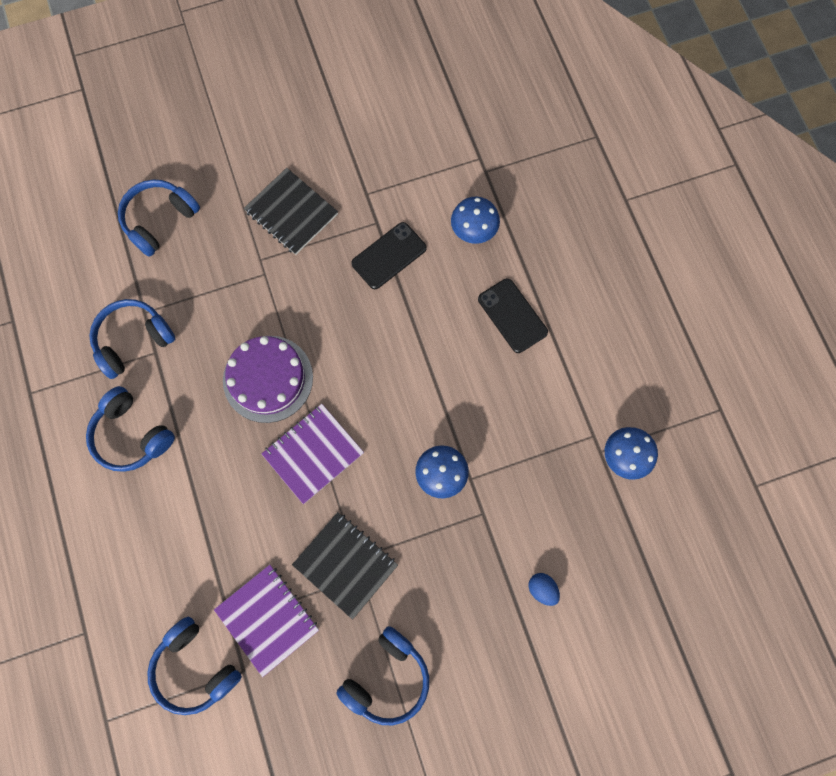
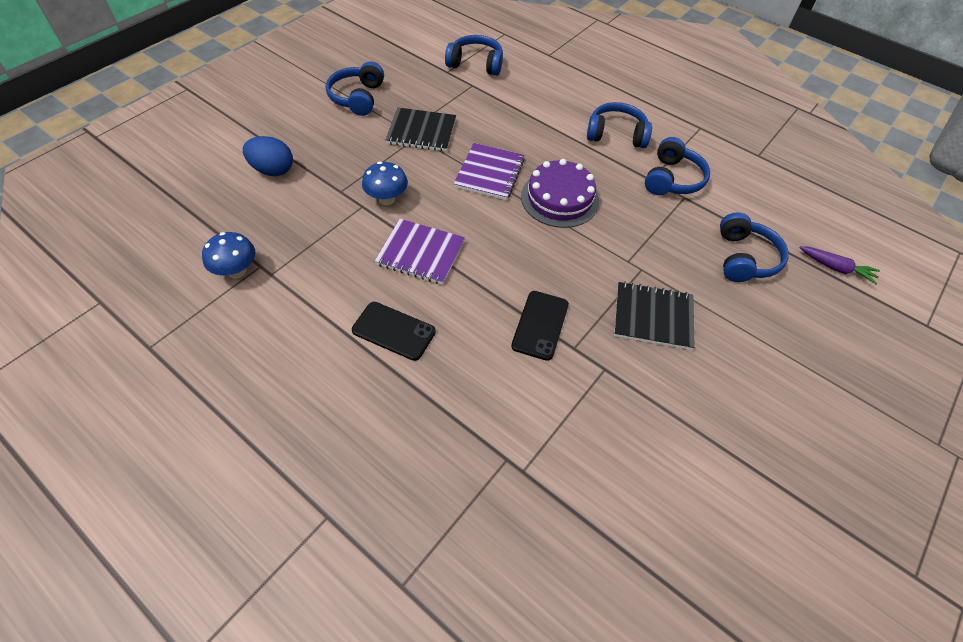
camera: 145 degrees right, 20 degrees down
purple notebook [214,565,319,677] -> purple notebook moved to [375,219,465,285]
blue mushroom [451,197,500,244] -> none
blue egg [529,573,560,606] -> blue egg [243,136,293,176], size x1.75
none -> purple carrot [799,246,880,285]

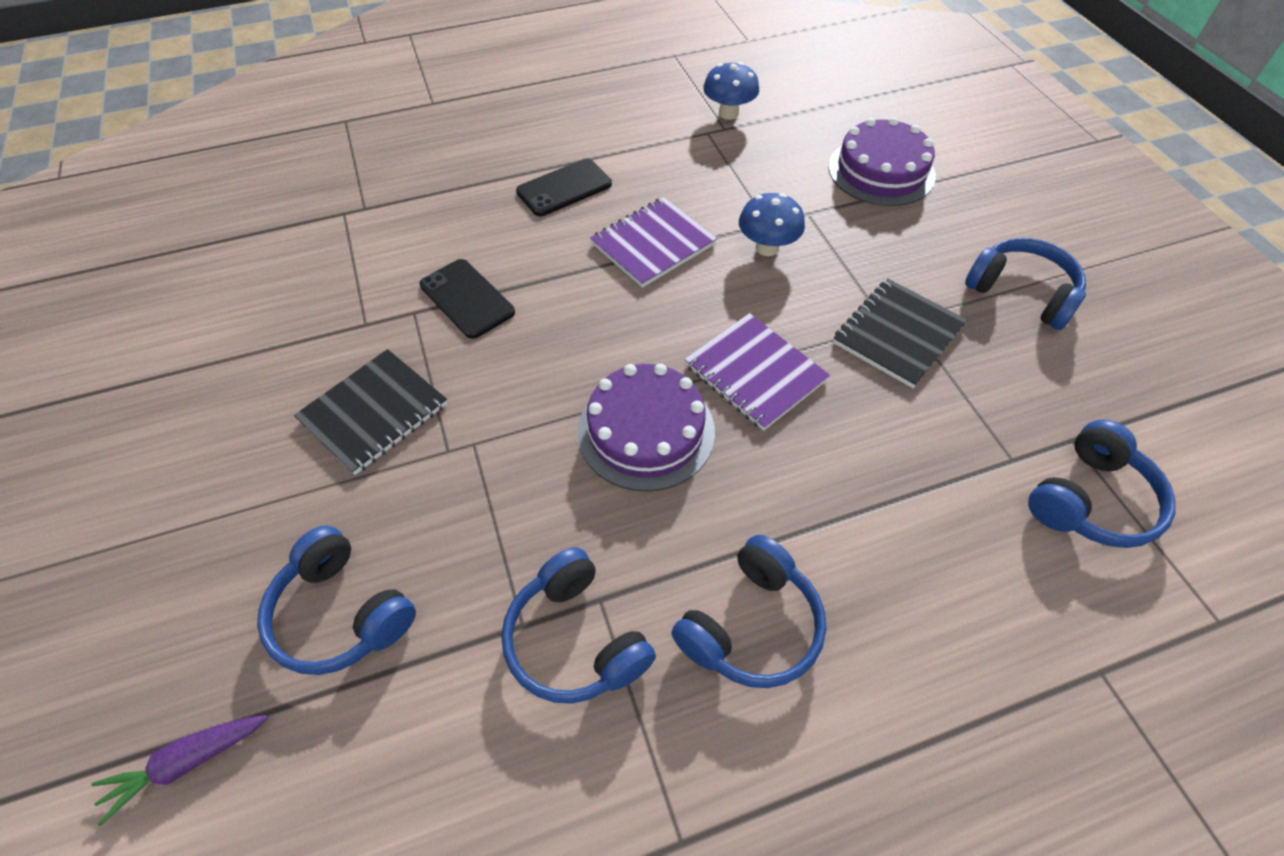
camera: 125 degrees right, 0 degrees up
blue egg [243,136,293,176] -> purple cake [828,117,936,206]

